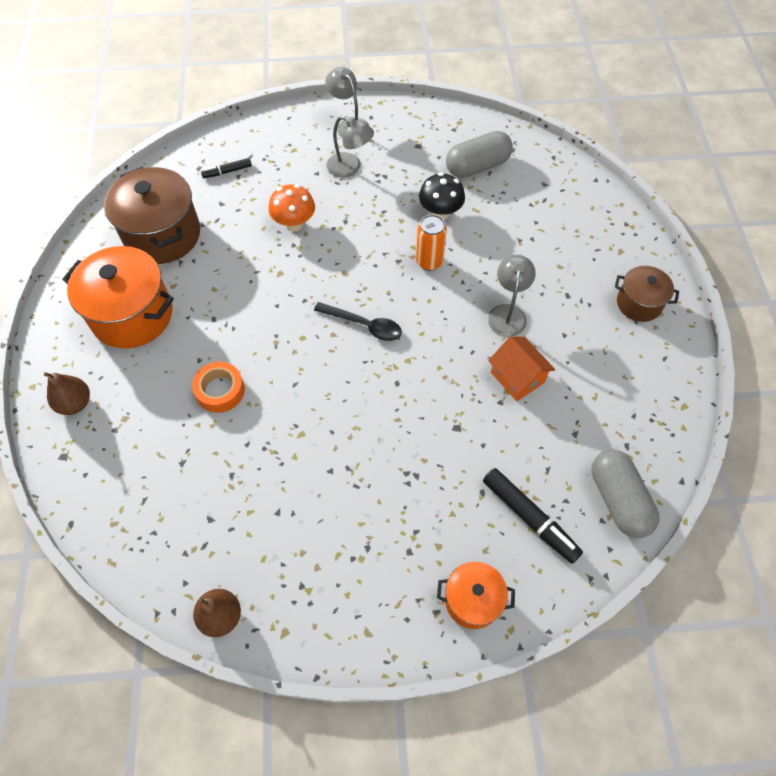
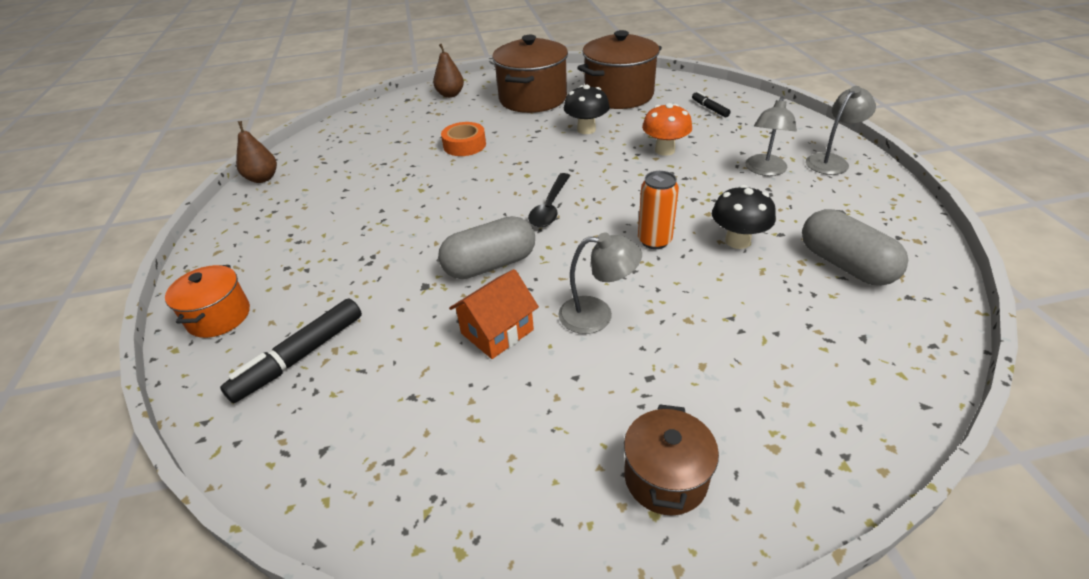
camera: 85 degrees right, 20 degrees down
orange pot [62,246,174,349] -> brown pot [492,35,568,113]
grey capsule [592,450,659,538] -> grey capsule moved to [438,216,535,279]
none -> black mushroom [564,85,610,134]

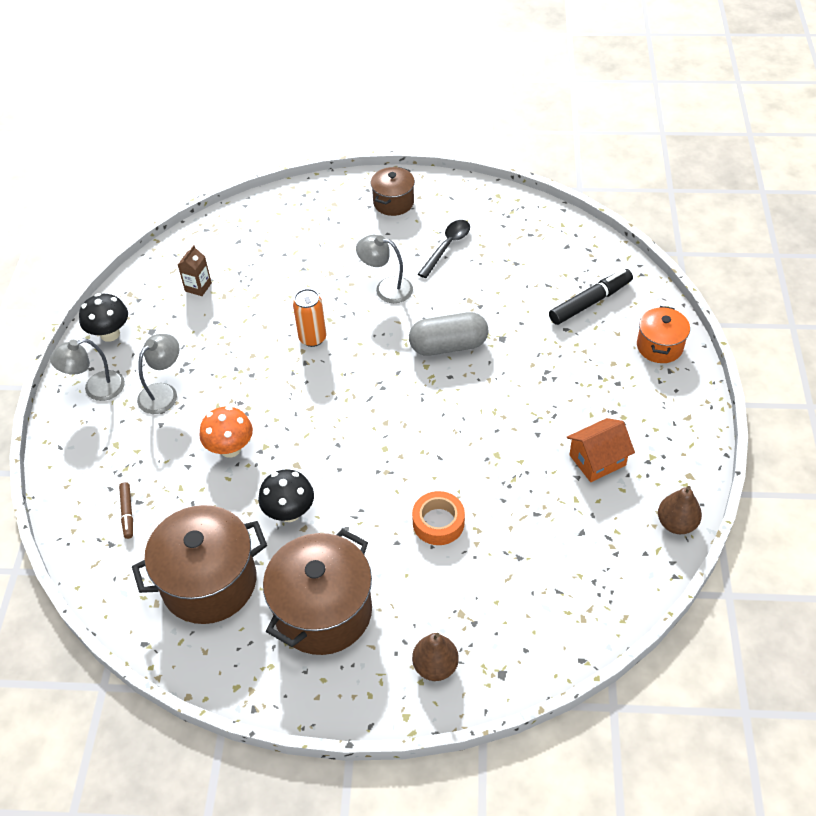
camera: 165 degrees left, 10 degrees up
orange house [449,269,539,359] -> orange house moved to [567,418,635,482]
black spoon [528,173,570,227] -> black spoon moved to [418,220,470,278]
black marker [692,91,731,117] -> brown marker [119,482,133,539]
black mushroom [712,185,776,249] -> black mushroom moved to [79,293,128,342]
grey capsule [802,209,908,286] -> brown carton [178,245,212,296]

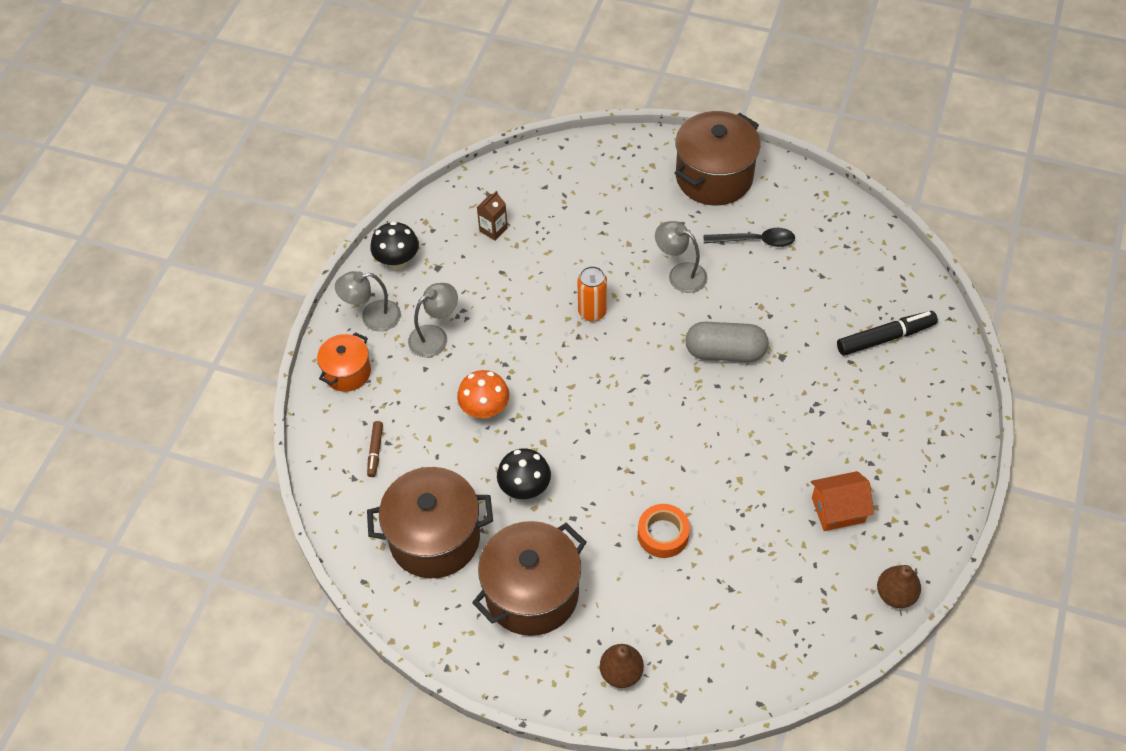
camera: 15 degrees right, 5 degrees up
brown pot [371,167,415,216] -> brown pot [675,111,760,205], size x1.78
black spoon [418,220,470,278] -> black spoon turned 45 degrees clockwise [704,228,795,247]
orange pot [637,306,690,363] -> orange pot moved to [317,332,371,392]

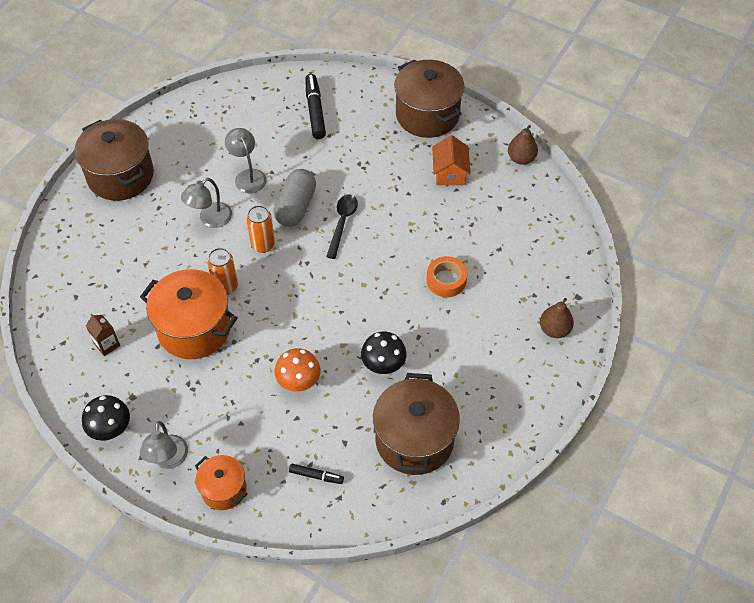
camera: 80 degrees left, 0 degrees up
brown marker [367,421,383,477] -> black marker [289,464,344,484]
grey lamp [408,283,458,357] -> grey lamp moved to [225,128,267,193]
brown pot [472,521,586,636] -> brown pot moved to [394,59,464,138]
black spoon [704,228,795,247] -> black spoon moved to [326,195,358,259]
none -> orange pot [140,269,237,359]
none -> orange can [246,205,275,253]

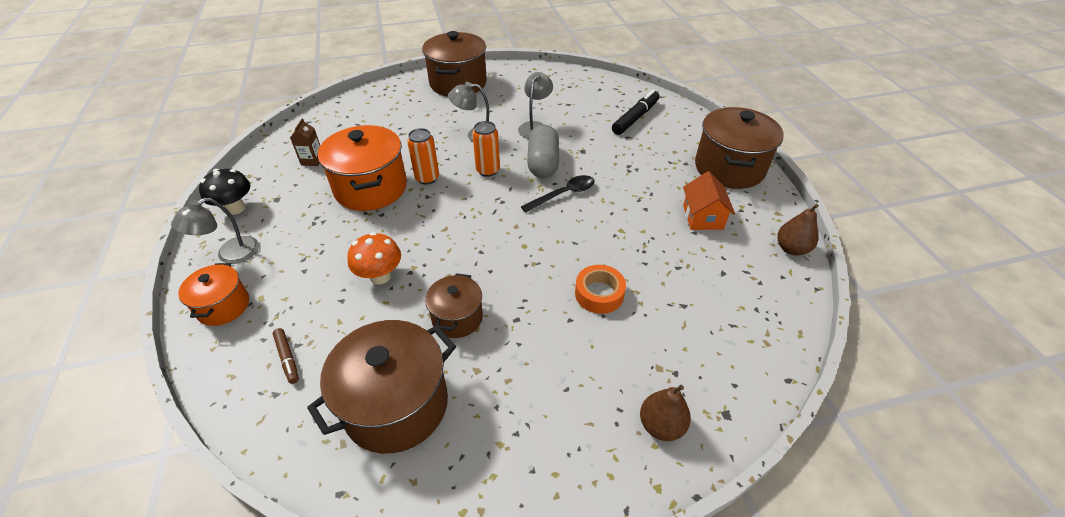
camera: 45 degrees right, 10 degrees down
grey capsule [274,169,316,227] -> grey capsule turned 60 degrees counterclockwise [527,124,559,178]
black marker [289,464,344,484] -> brown marker [273,328,299,384]
black mushroom [361,332,406,374] -> brown pot [425,273,483,338]
orange house [432,135,471,185] -> orange house turned 45 degrees counterclockwise [683,171,735,230]

